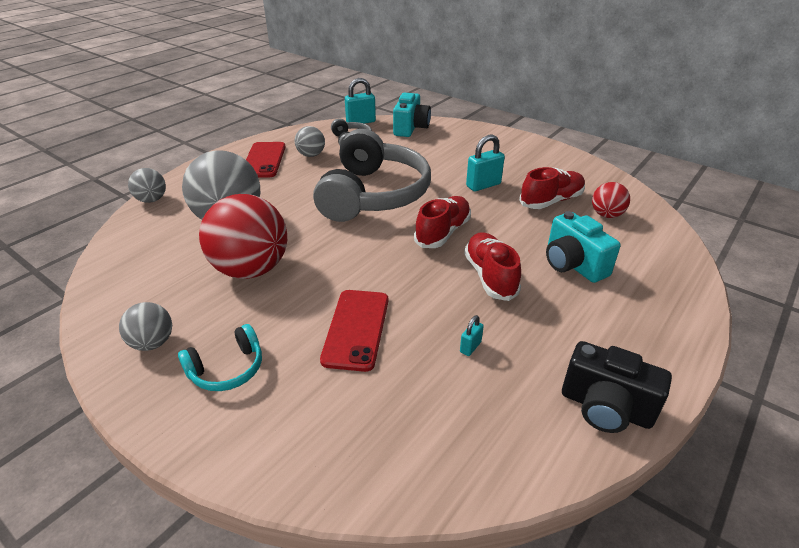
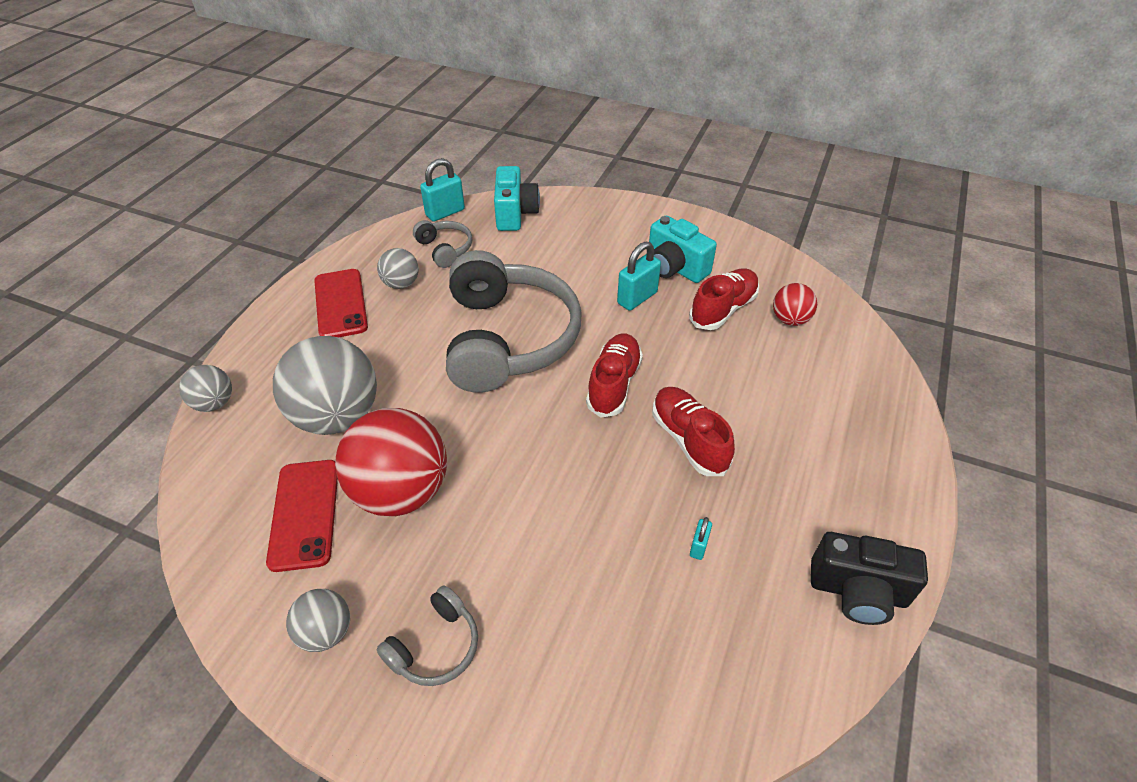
camera: 15 degrees left, 10 degrees up
turquoise headphones [178,324,262,391] -> grey headphones [376,586,478,686]
red phone [320,290,388,372] -> red phone moved to [266,460,338,572]
turquoise camera [546,211,621,283] -> turquoise camera moved to [649,216,717,283]

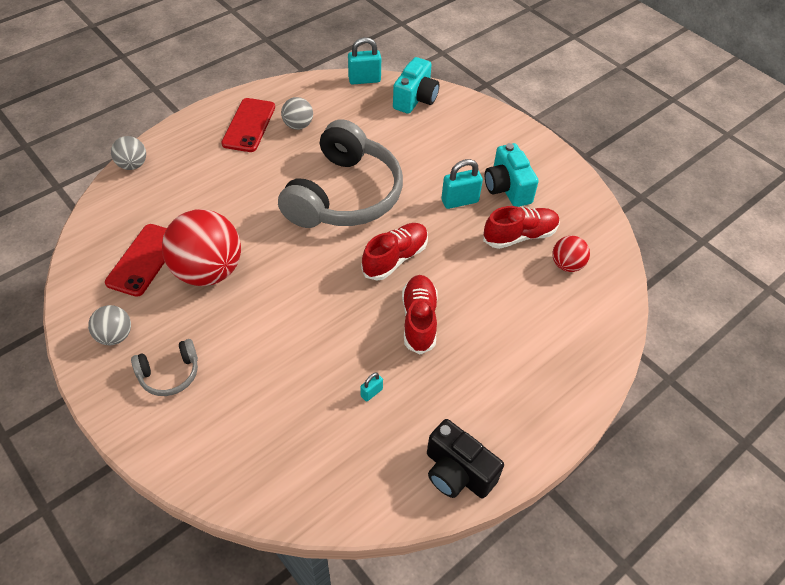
camera: 25 degrees right, 5 degrees up
grey ball [273,336,377,435] -> none
grey headphones [413,220,472,268] -> none

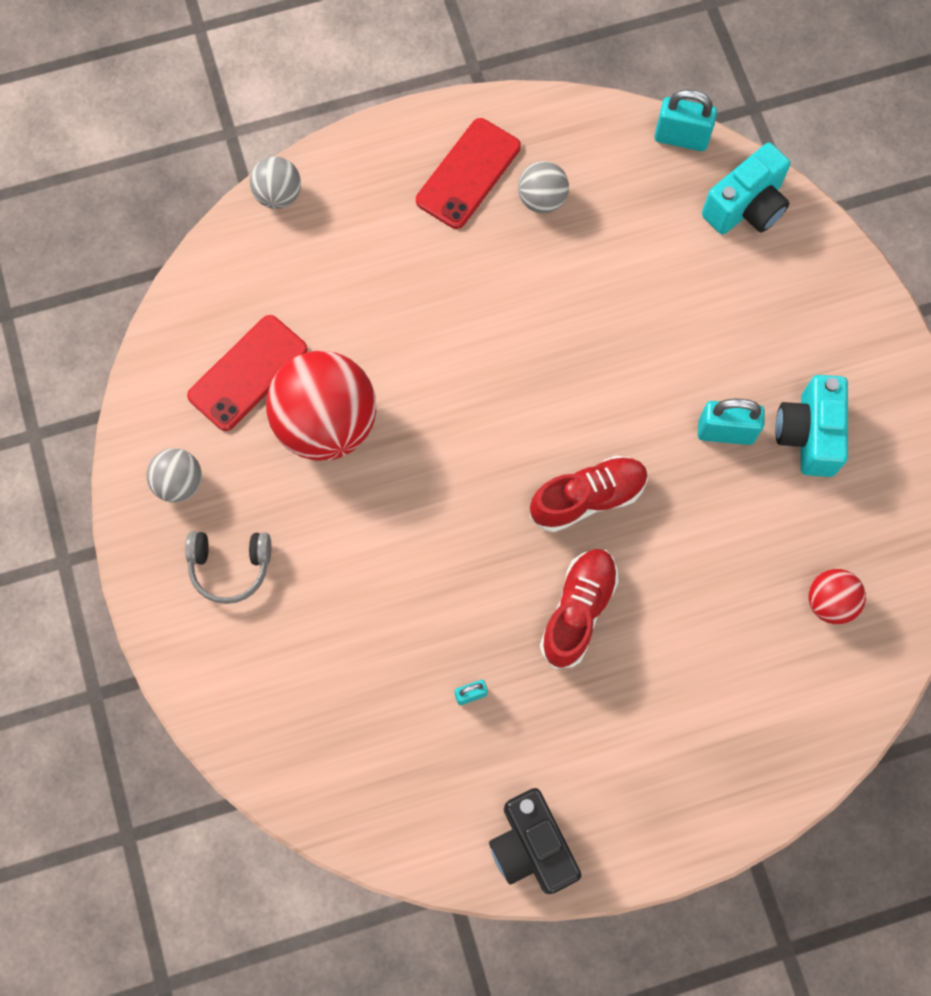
camera: 25 degrees right, 20 degrees up
grey headphones [278,119,403,228] -> none
red shoe [483,206,560,249] -> none

